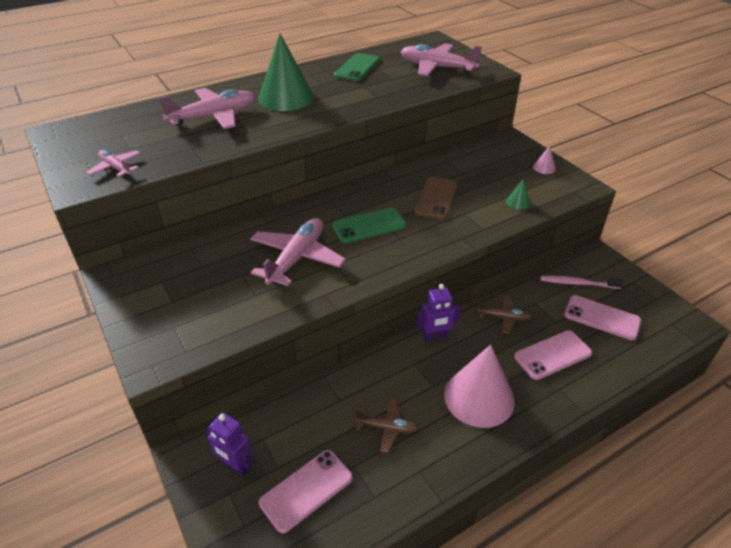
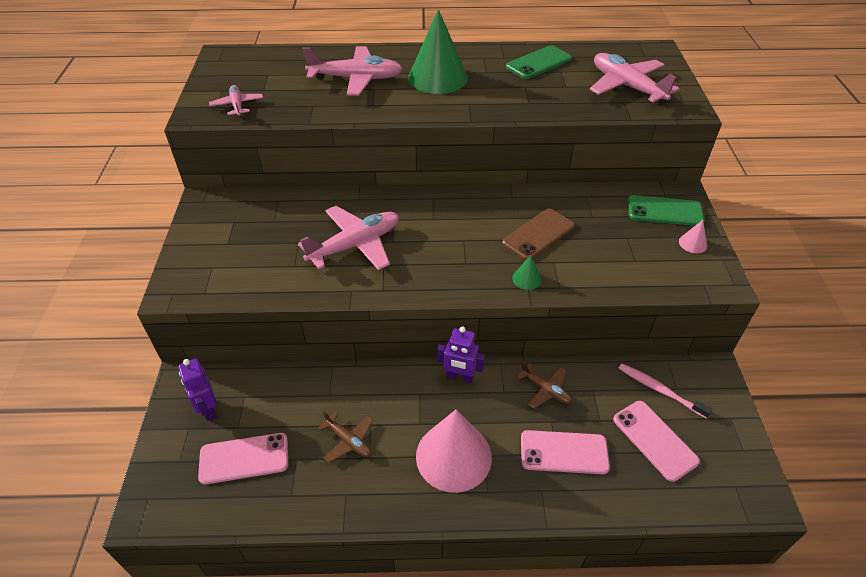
camera: 30 degrees right, 5 degrees up
green phone [332,207,406,243] -> green phone moved to [628,195,704,226]
green cone [506,180,530,210] -> green cone moved to [512,255,542,290]

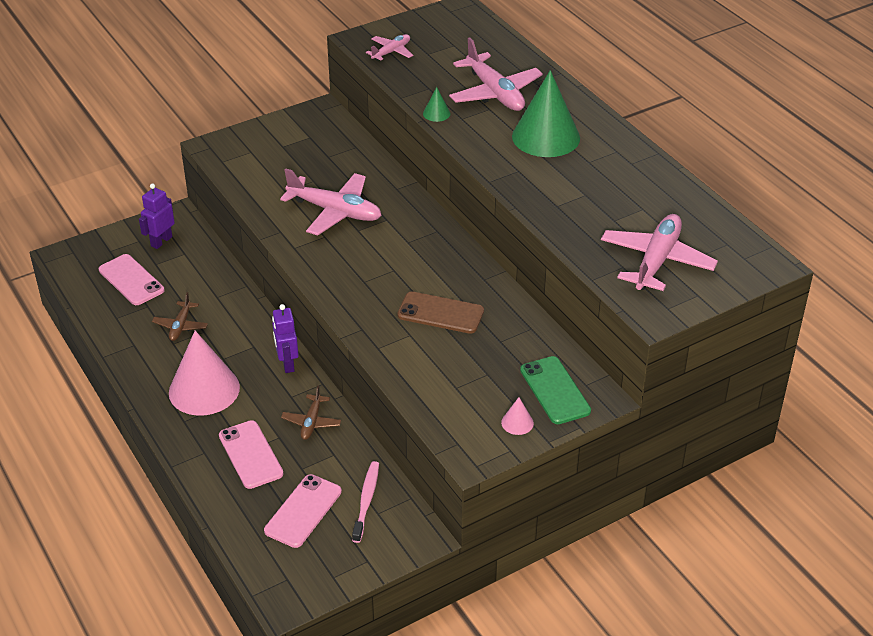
camera: 60 degrees right, 5 degrees down
green phone [506,45,572,79] -> none
green cone [512,255,542,290] -> green cone moved to [423,87,450,122]

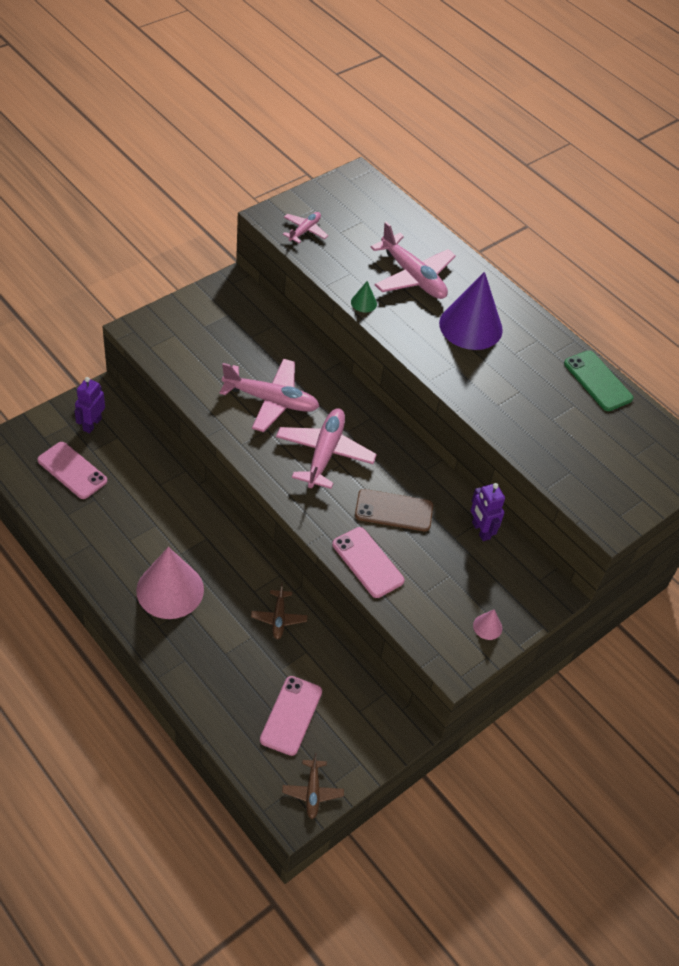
camera: 15 degrees left, 10 degrees up
brown plane [152,292,208,341] -> brown plane moved to [282,753,344,819]
pink phone [219,420,283,489] -> pink phone moved to [332,527,404,598]
purple robot [272,304,299,373] -> purple robot moved to [471,483,505,541]
pink toothbrush [352,461,379,543] -> none
green cone [512,70,580,157] -> purple cone [439,272,503,350]
green phone [520,356,591,424] -> green phone moved to [564,350,633,411]
pink plane [601,214,718,291] -> pink plane moved to [276,408,377,489]

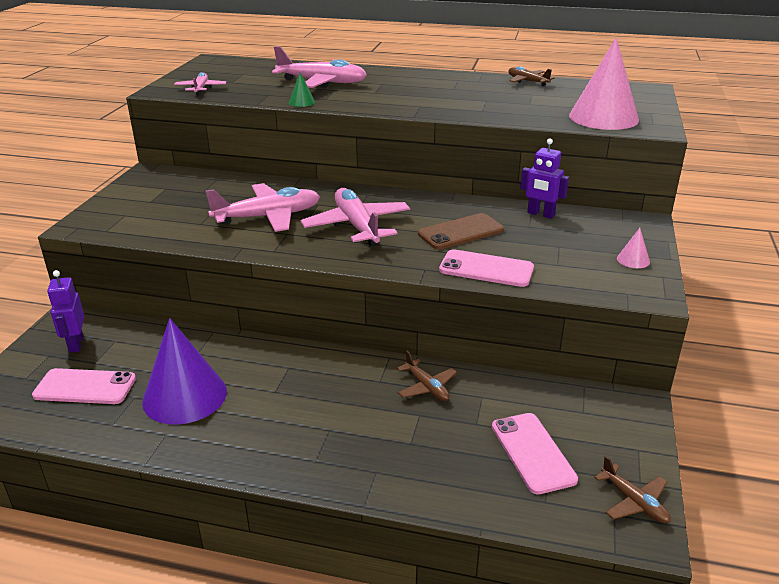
camera: 30 degrees left, 20 degrees down
pink cone [136,547,204,619] -> pink cone moved to [569,38,639,130]
purple cone [439,272,503,350] -> purple cone moved to [142,318,227,425]
green phone [564,350,633,411] -> brown plane [508,66,554,86]

